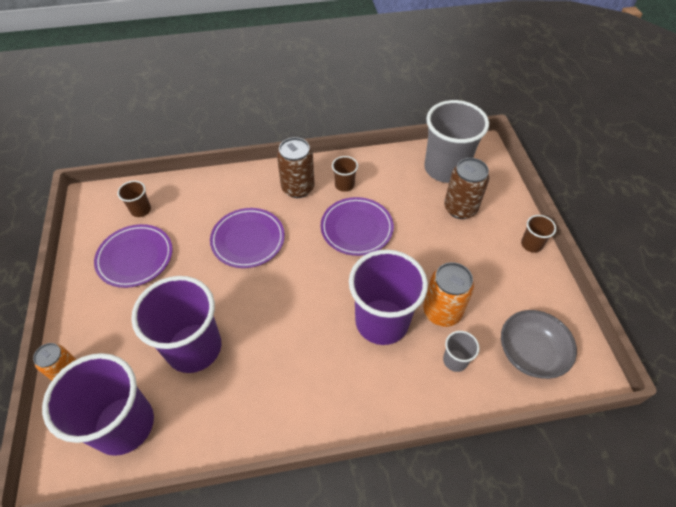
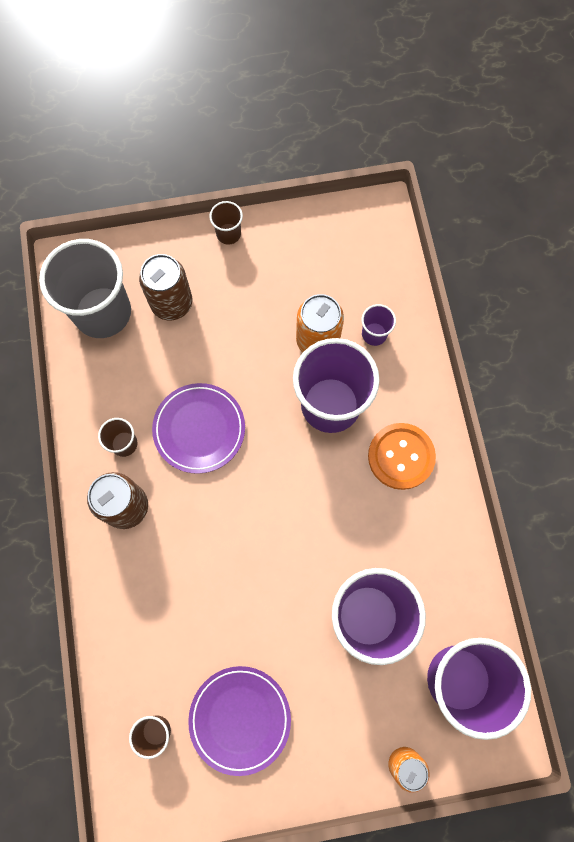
camera: 90 degrees left, 20 degrees up
purple plate [210,208,285,268] -> none
grey cup [443,331,480,372] -> purple cup [361,304,396,346]
grey bowl [501,310,577,379] -> none
none -> orange button [368,423,436,490]

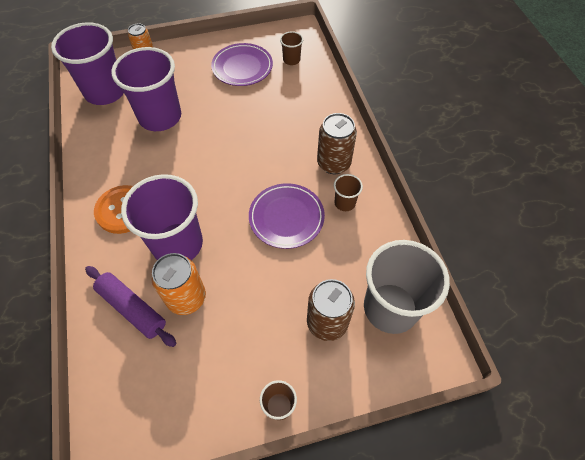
camera: 175 degrees right, 15 degrees down
purple cup [361,304,396,346] -> purple rolling pin [85,266,176,347]

